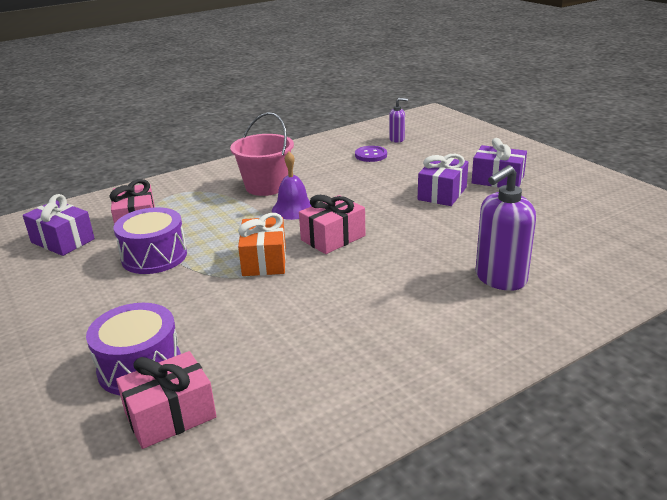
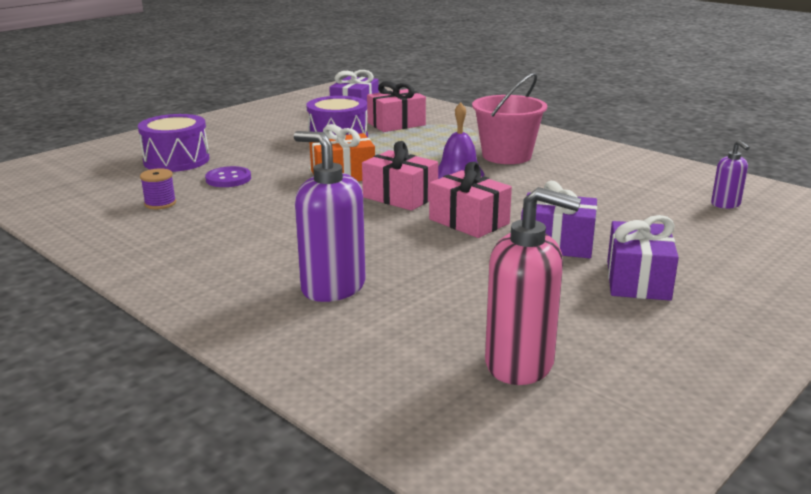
camera: 75 degrees right, 5 degrees down
pink gift [116,351,217,449] -> pink gift moved to [429,162,512,238]
purple button [355,146,387,162] -> purple button moved to [205,166,251,187]
none -> purple spool [140,168,176,209]
none -> pink soap dispenser [485,187,581,385]

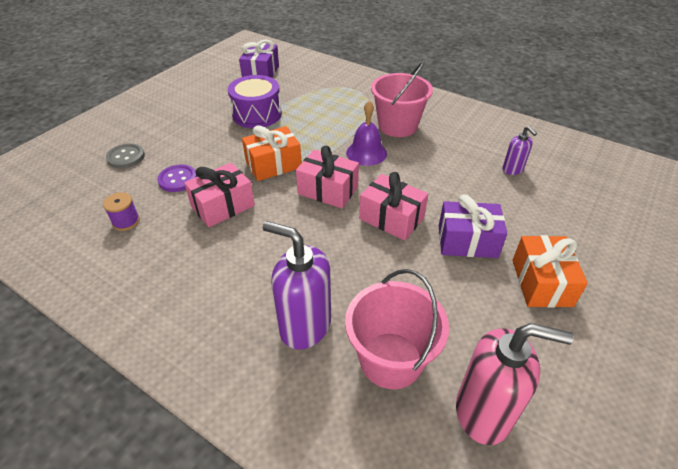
camera: 10 degrees left, 20 degrees up
purple drum [138,114,210,172] -> grey button [106,143,145,169]
pink gift [367,81,426,132] -> pink gift moved to [184,163,255,227]
purple gift [607,215,679,301] -> orange gift [512,235,588,308]
purple soap dispenser [711,140,750,209] -> purple soap dispenser moved to [502,126,537,175]
none -> pink bucket [345,269,449,389]

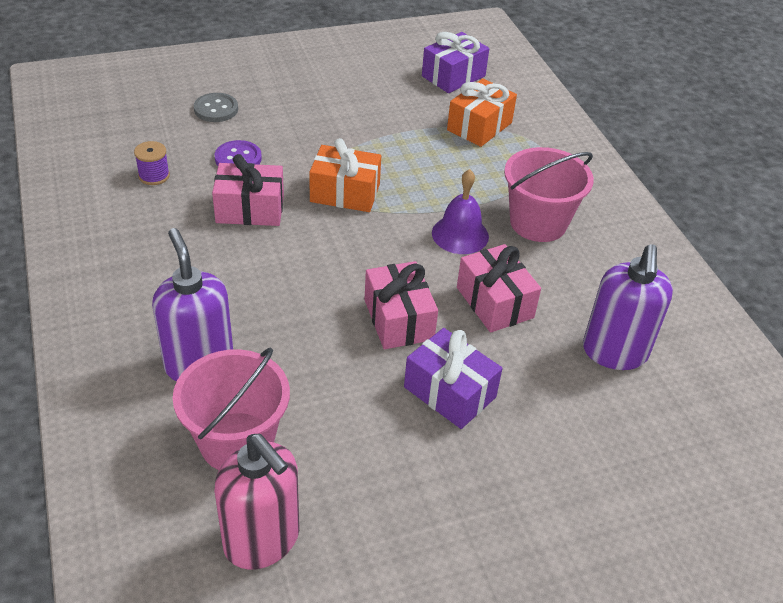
camera: 35 degrees right, 0 degrees up
purple drum [228,75,282,128] -> none
pink gift [296,146,359,208] -> pink gift moved to [457,244,541,333]
purple soap dispenser [502,126,537,175] -> purple soap dispenser [583,244,673,370], size x1.91
orange gift [512,235,588,308] -> orange gift moved to [447,78,517,147]

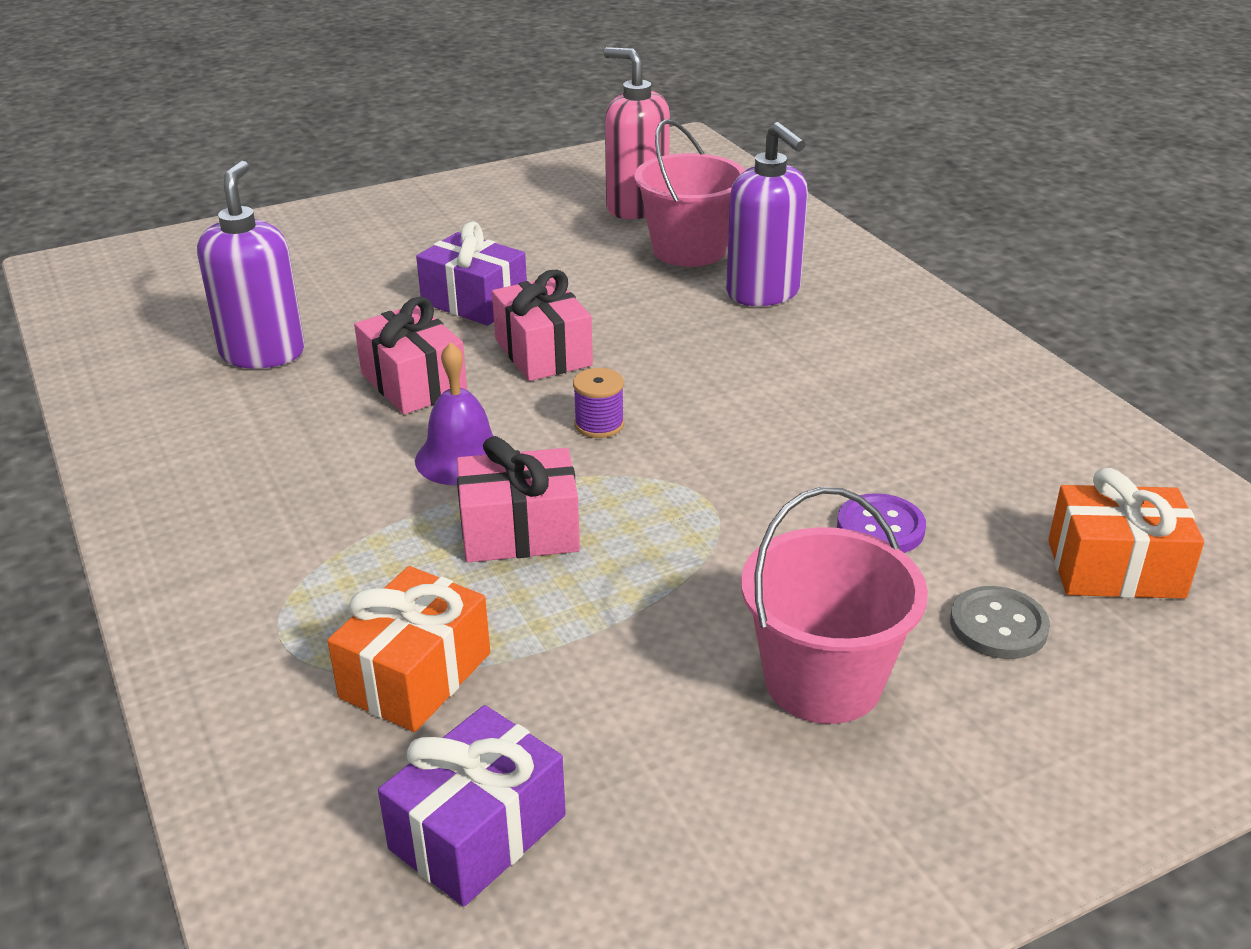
camera: 175 degrees right, 10 degrees down
purple spool [134,141,170,185] -> purple spool moved to [573,368,624,438]
pink gift [212,154,284,226] -> pink gift moved to [457,436,580,562]
orange gift [309,138,381,212] -> orange gift moved to [1048,468,1204,599]
pink bucket [504,147,594,242] -> pink bucket moved to [741,487,928,724]

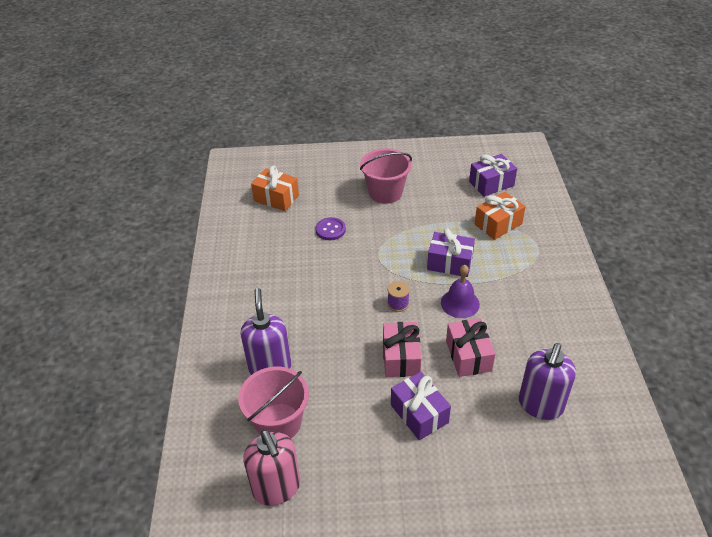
camera: 155 degrees left, 10 degrees up
pink gift [457,436,580,562] -> purple gift [427,228,475,277]
grey button [950,586,1050,659] -> none

